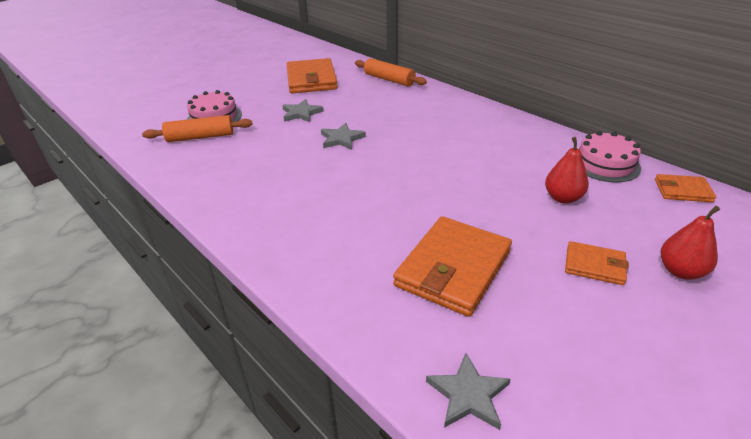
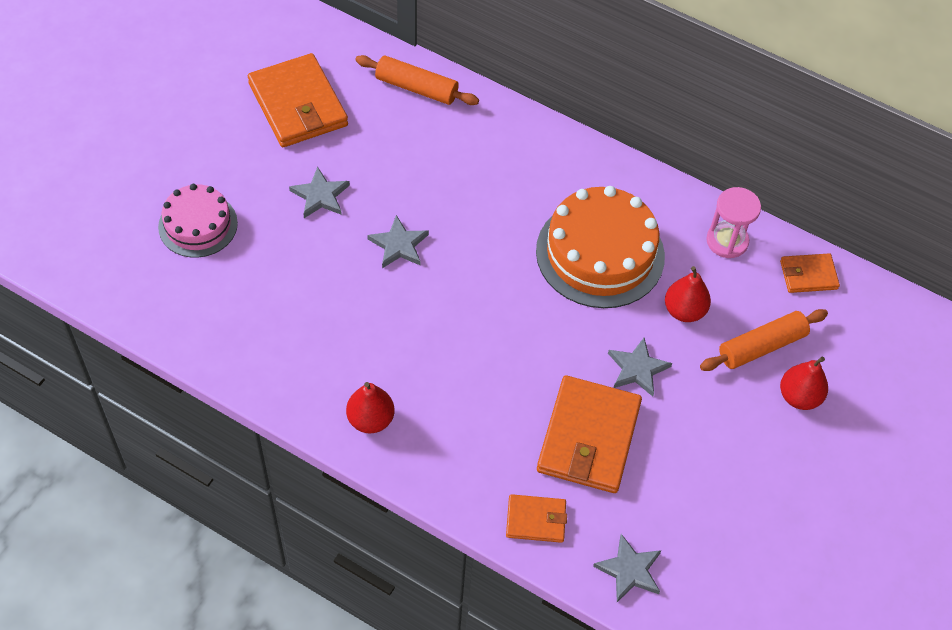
camera: 20 degrees left, 20 degrees up
orange rolling pin [142,115,253,142] -> orange rolling pin moved to [700,309,828,371]
orange wallet [565,241,629,285] -> orange wallet moved to [506,494,567,543]
pink cake [579,131,641,182] -> pink hourglass [706,187,761,258]
none -> red pear [346,382,394,434]
none -> orange cake [536,186,665,308]
none -> grey star [608,338,672,396]

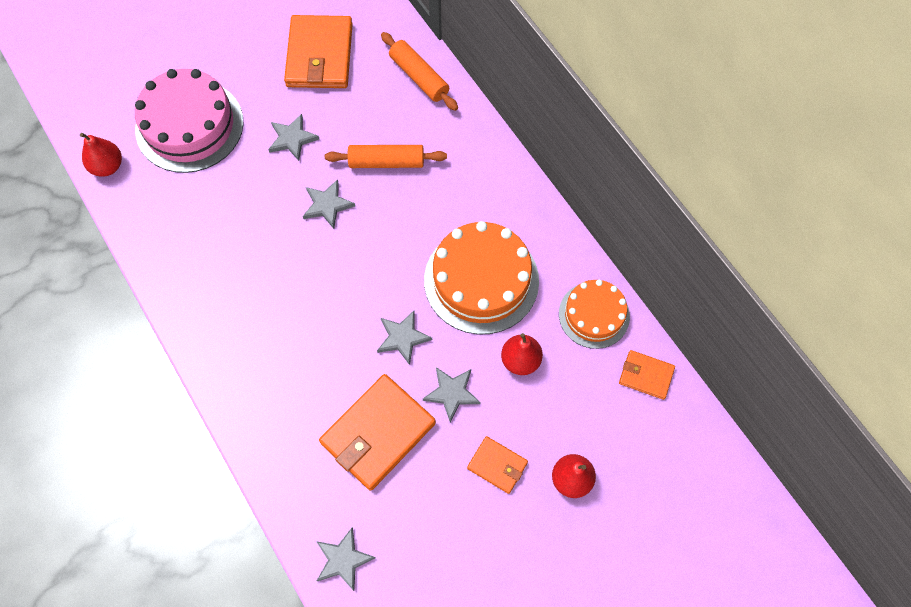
camera: 30 degrees right, 10 degrees up
pink cake [158,184,238,258] -> pink cake [135,69,244,173], size x1.65
red pear [346,382,394,434] -> red pear moved to [80,133,122,177]
orange wallet [506,494,567,543] -> orange wallet moved to [467,436,528,494]
orange rolling pin [700,309,828,371] -> orange rolling pin moved to [325,145,447,168]
pink hourglass [706,187,761,258] -> orange cake [559,280,630,349]
none -> grey star [377,311,432,365]

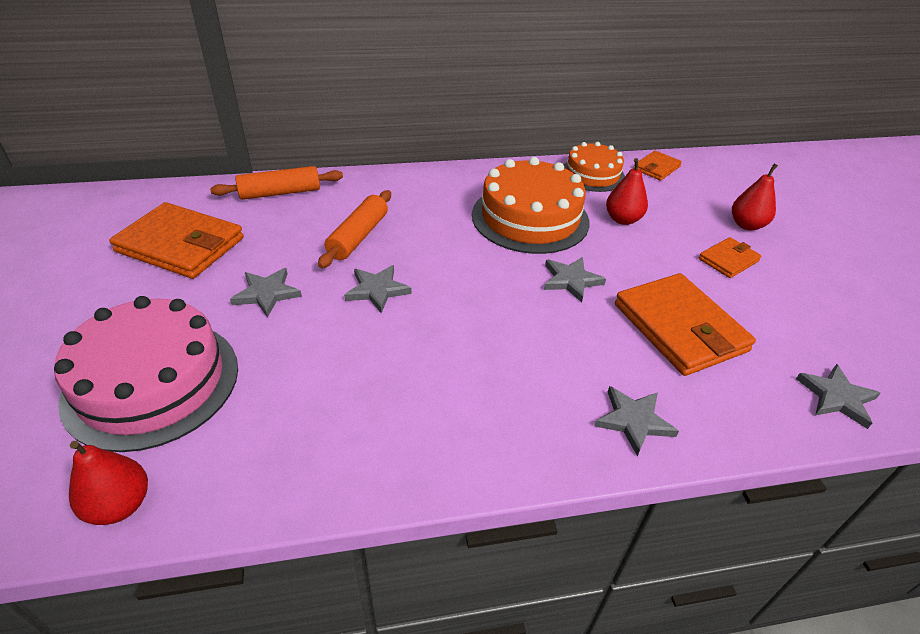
camera: 70 degrees left, 25 degrees down
grey star [423,367,480,422] -> grey star moved to [594,386,679,456]

